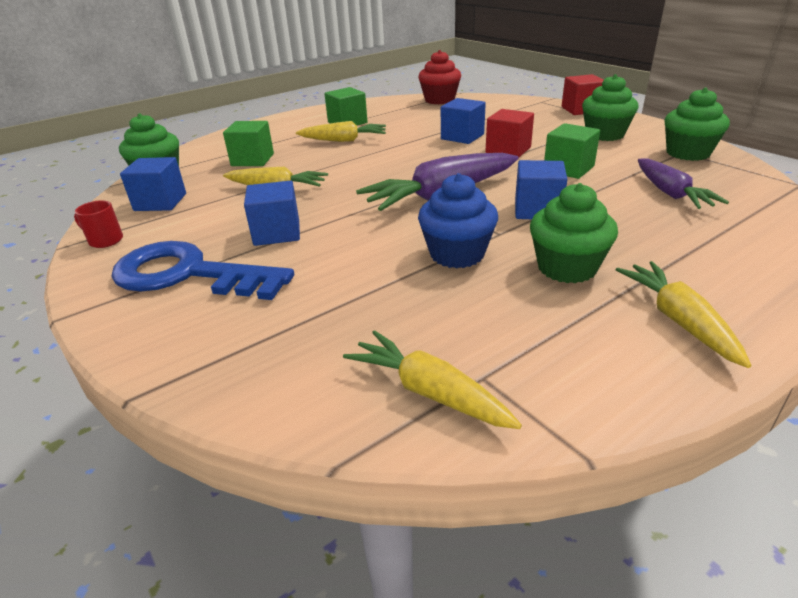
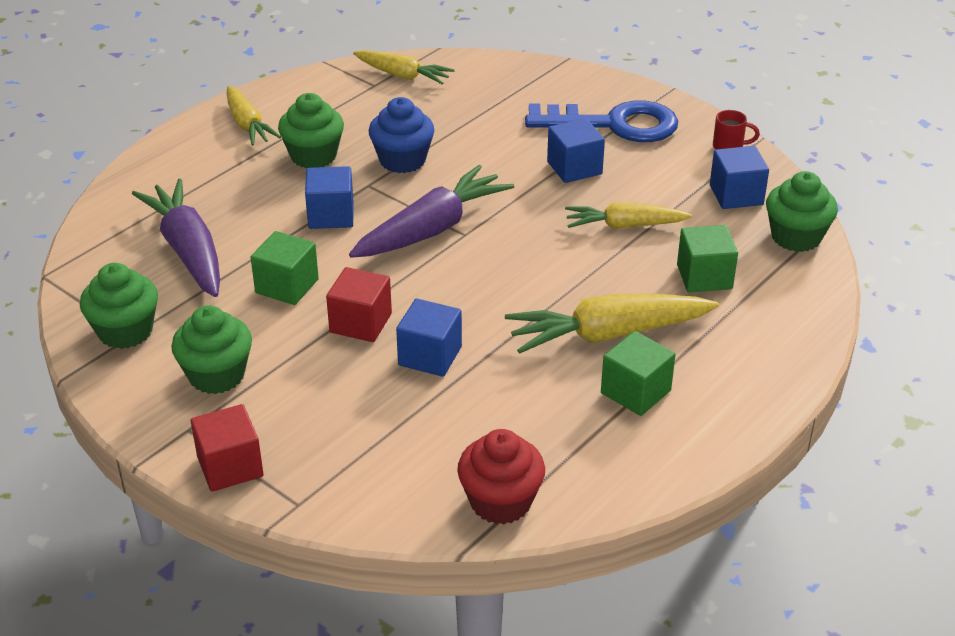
camera: 165 degrees right, 5 degrees up
yellow carrot [296,121,386,142] -> yellow carrot [505,294,719,354], size x1.55
purple carrot [638,158,729,209] -> purple carrot [132,179,220,297], size x1.55

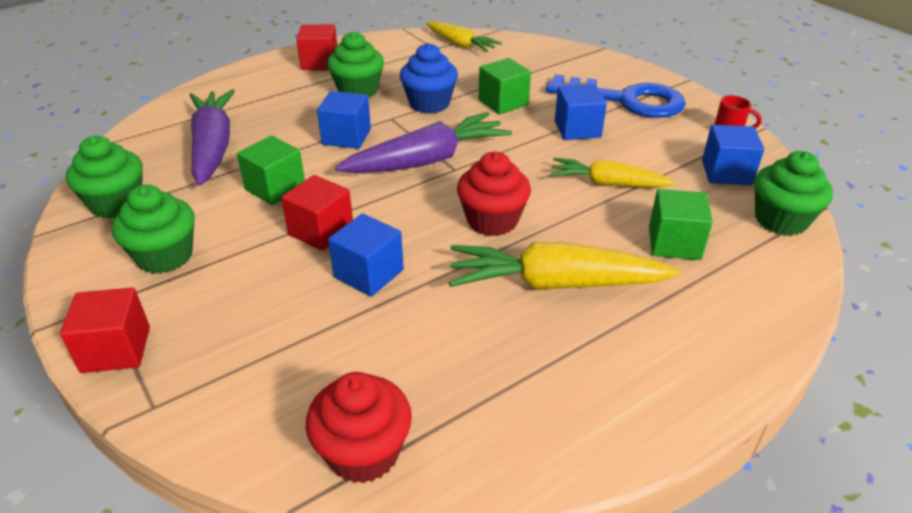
camera: 15 degrees right, 0 degrees up
yellow carrot [227,86,281,146] -> red cube [296,24,337,70]
green cube [601,331,676,416] -> green cube moved to [479,58,531,114]
none -> red cupcake [457,152,531,236]

